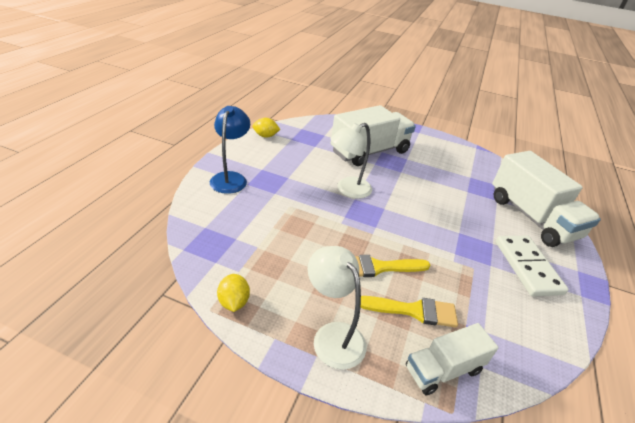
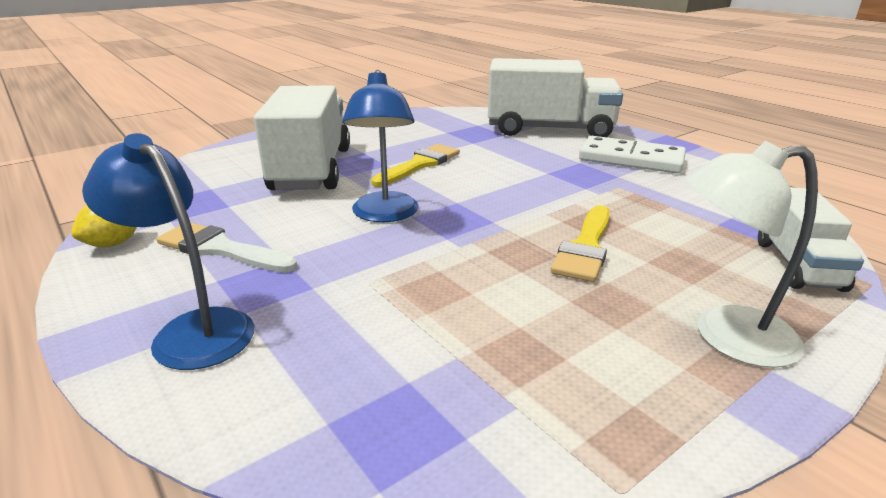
camera: 55 degrees left, 10 degrees down
yellow lemon [217,274,250,312] -> none
white lamp [330,123,372,199] -> blue lamp [342,70,419,222]
yellow brush [361,296,458,327] -> yellow brush moved to [371,144,460,187]
none -> white brush [157,222,297,273]

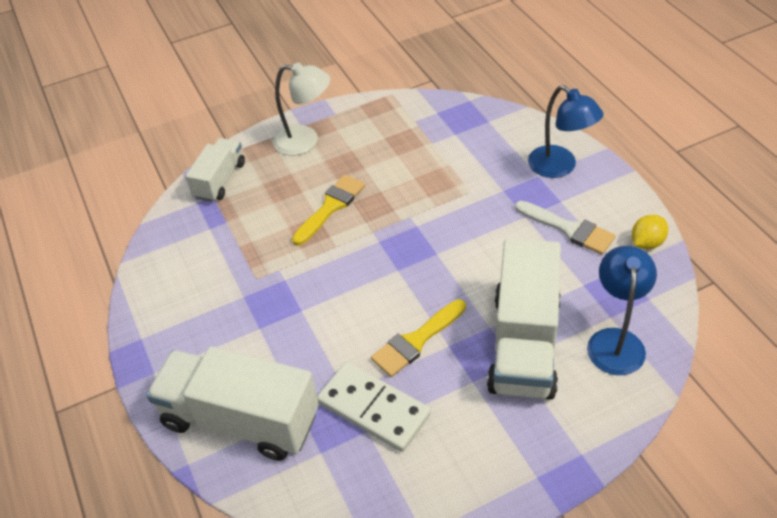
camera: 165 degrees left, 20 degrees up
blue lamp [342,70,419,222] -> blue lamp moved to [587,246,657,375]
white domino [579,136,686,174] -> white domino moved to [317,362,431,452]

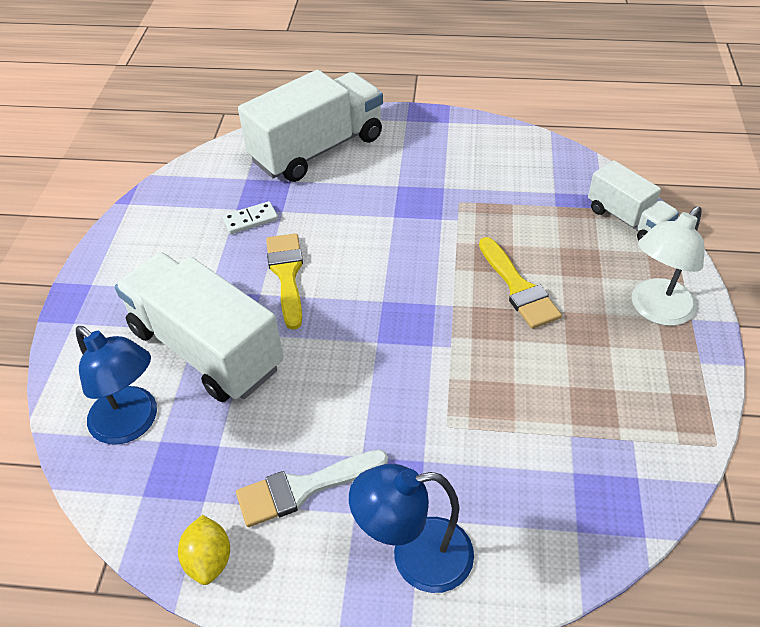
camera: 120 degrees right, 0 degrees up
white domino [317,362,431,452] -> white domino [222,201,278,234], size x0.51

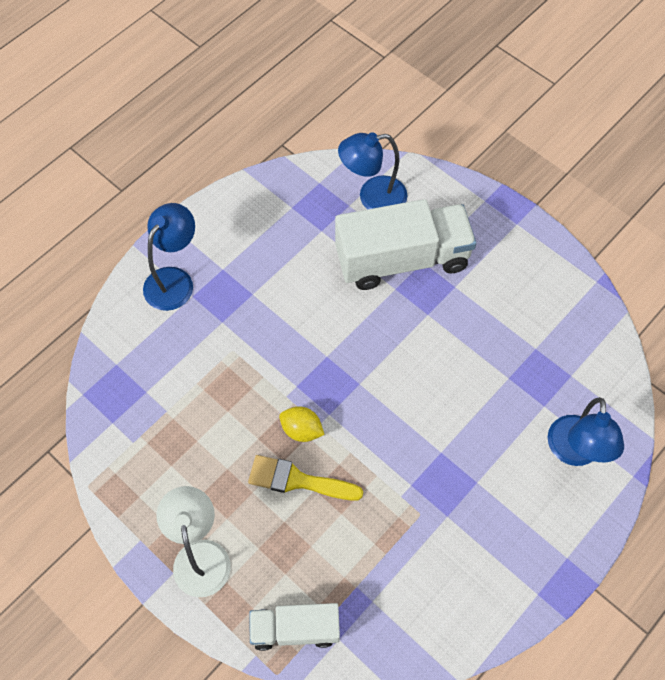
camera: 125 degrees right, 15 degrees up
yellow lemon [178,515,230,585] -> yellow lemon moved to [279,406,325,442]
white domino [222,201,278,234] -> none
white brush [236,450,388,527] -> none
white truck [238,70,383,182] -> blue lamp [548,397,624,466]
yellow brush [266,233,303,330] -> none

